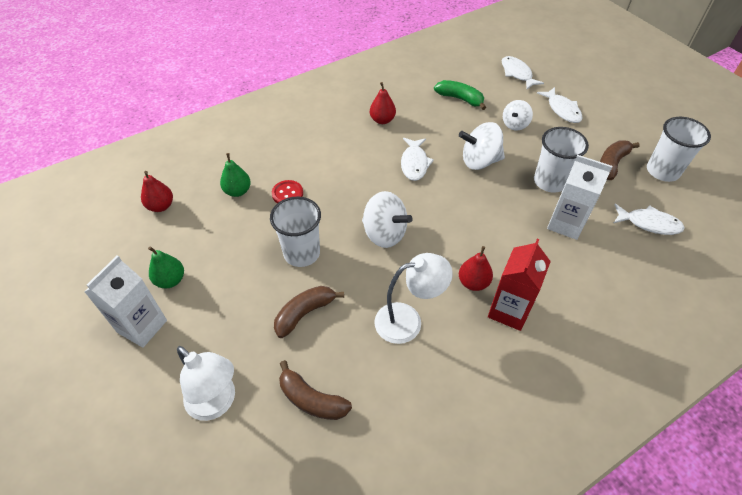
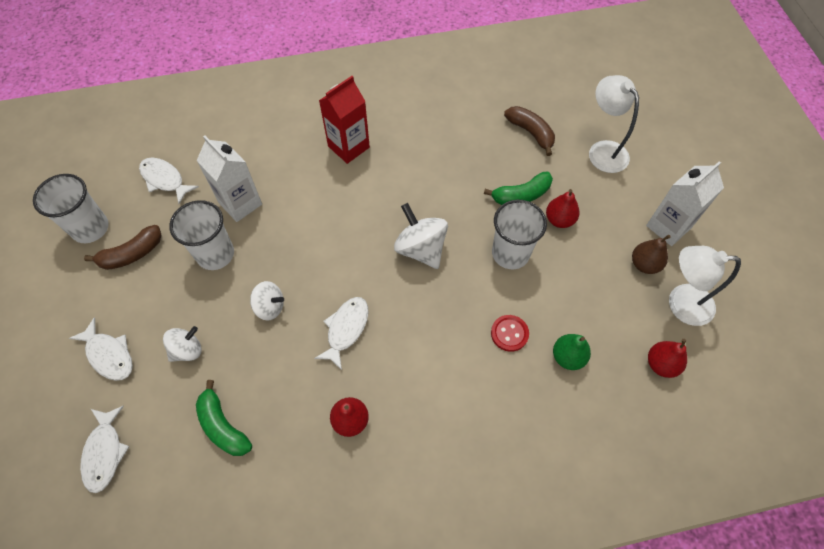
camera: 160 degrees left, 10 degrees up
green pear [148,246,184,288] -> brown pear [632,235,671,274]
brown banana [274,286,344,338] -> green banana [484,172,553,205]
white lamp [374,253,453,344] -> white lamp moved to [669,246,741,326]
white spinning top [459,122,505,170] -> white spinning top [250,281,284,321], size x0.63
red pear [459,246,493,291] -> red pear moved to [546,189,579,228]
white fish [537,87,583,123] -> white fish turned 135 degrees clockwise [69,318,133,381]

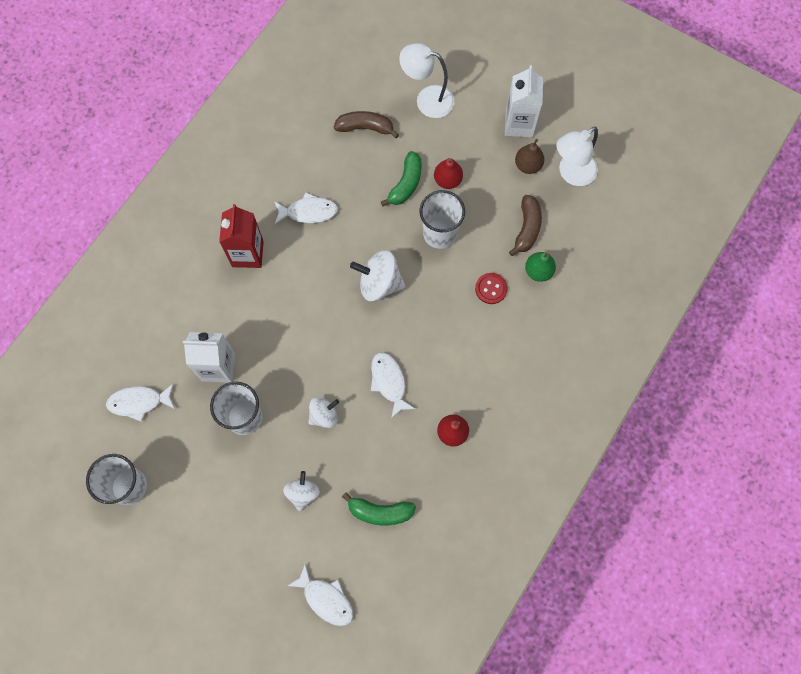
camera: 45 degrees left, 10 degrees up
white fish [69,318,133,381] -> white fish moved to [274,193,338,224]
brown banana [84,225,161,270] -> brown banana moved to [509,195,542,256]
red pear [648,339,687,378] -> none

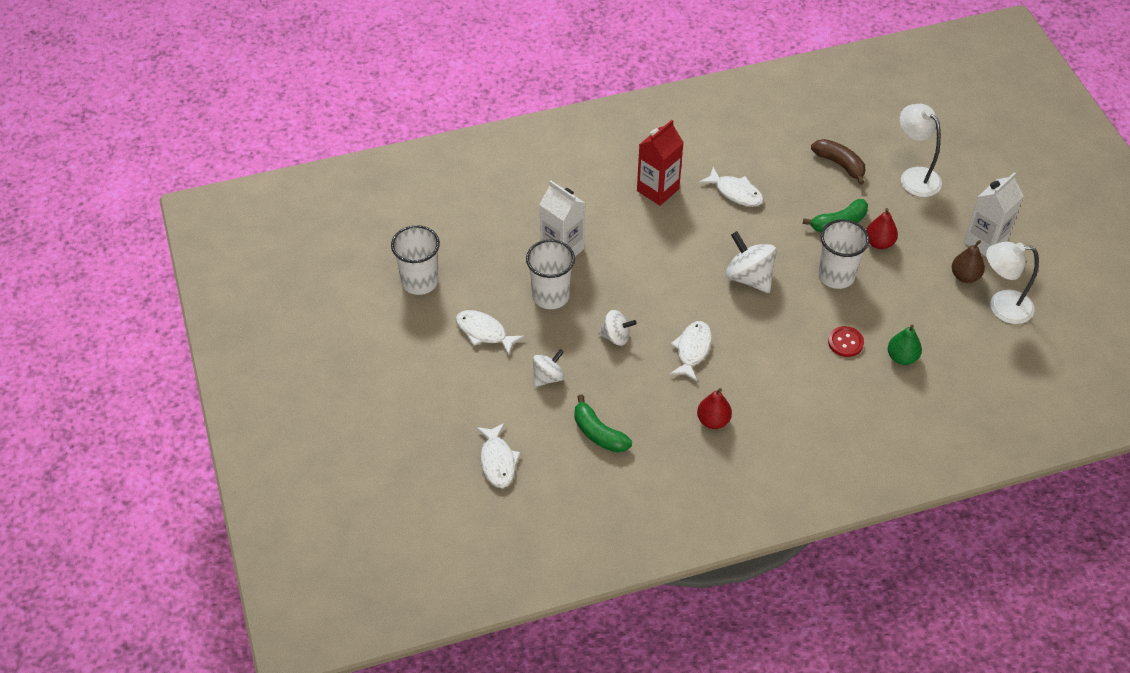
camera: 40 degrees right, 20 degrees down
white fish [106,383,175,422] -> white fish moved to [456,310,524,356]
brown banana [509,195,542,256] -> none

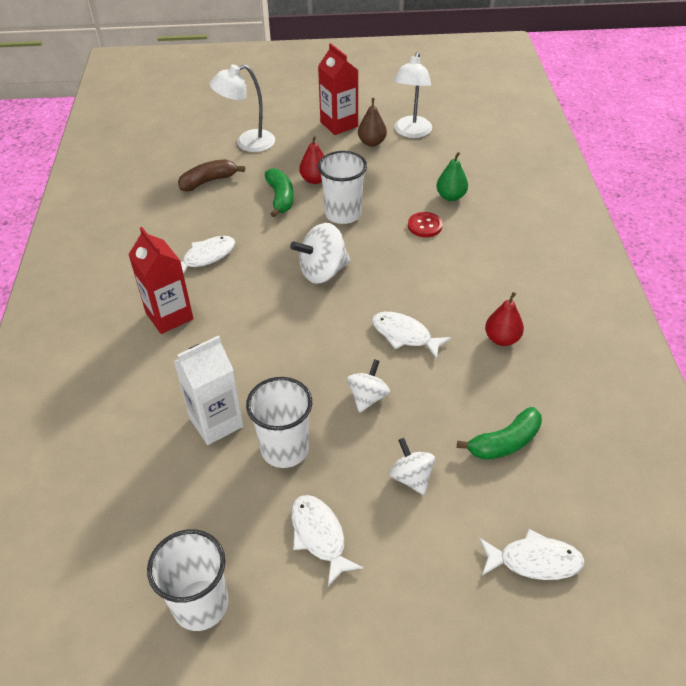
camera: 75 degrees left, 5 degrees down
white fish [456,310,524,356] -> white fish turned 105 degrees clockwise [291,495,364,586]
white carton [964,172,1024,257] -> red carton [318,43,359,135]

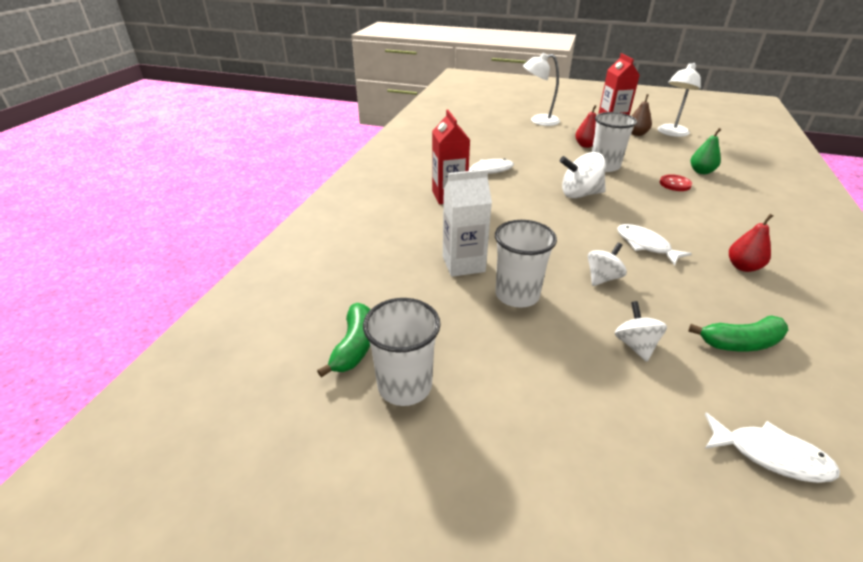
camera: 20 degrees right, 10 degrees down
brown banana [178,159,245,191] -> none
green banana [265,168,294,217] -> green banana moved to [317,303,370,378]
white fish [291,495,364,586] -> none

